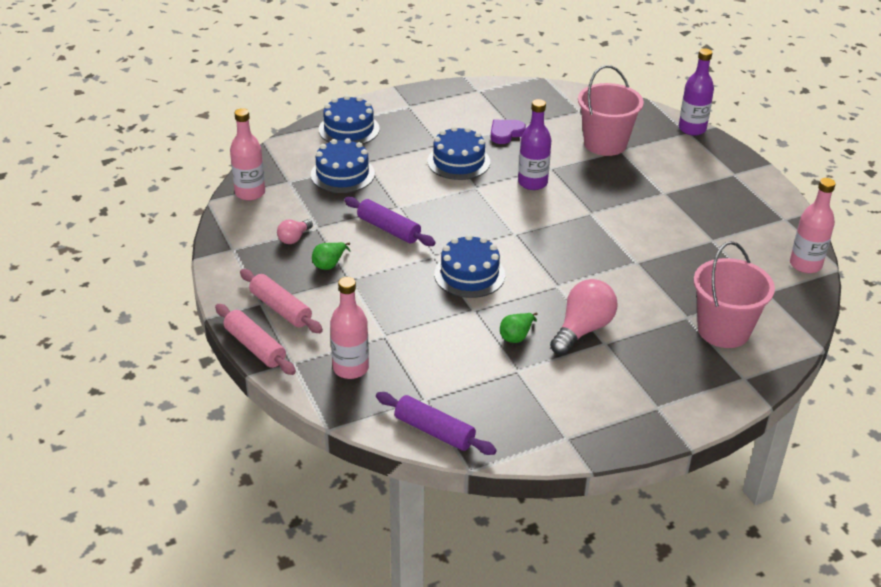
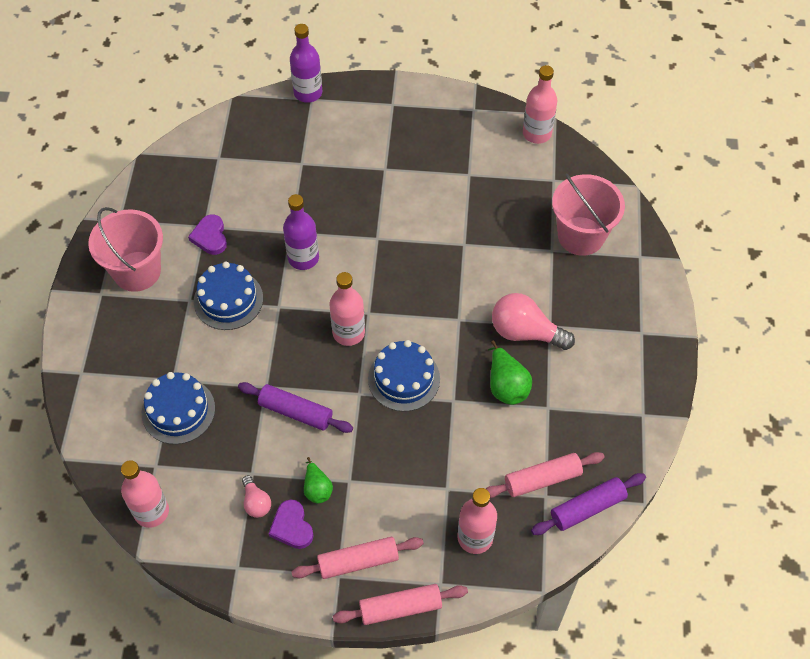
camera: 60 degrees left, 20 degrees up
blue cake [319,95,380,144] -> none
purple rolling pin [344,197,435,246] -> purple rolling pin turned 45 degrees clockwise [238,382,353,433]
green pear [500,312,538,343] -> green pear [488,341,532,405], size x1.50
pink light bulb [550,279,618,355] -> pink light bulb turned 45 degrees counterclockwise [492,293,575,350]
pink bucket [578,65,644,156] -> pink bucket moved to [88,207,163,292]
none -> purple heart [269,499,314,549]
none -> pink bottle [330,272,365,346]
none -> pink rolling pin [486,452,605,498]

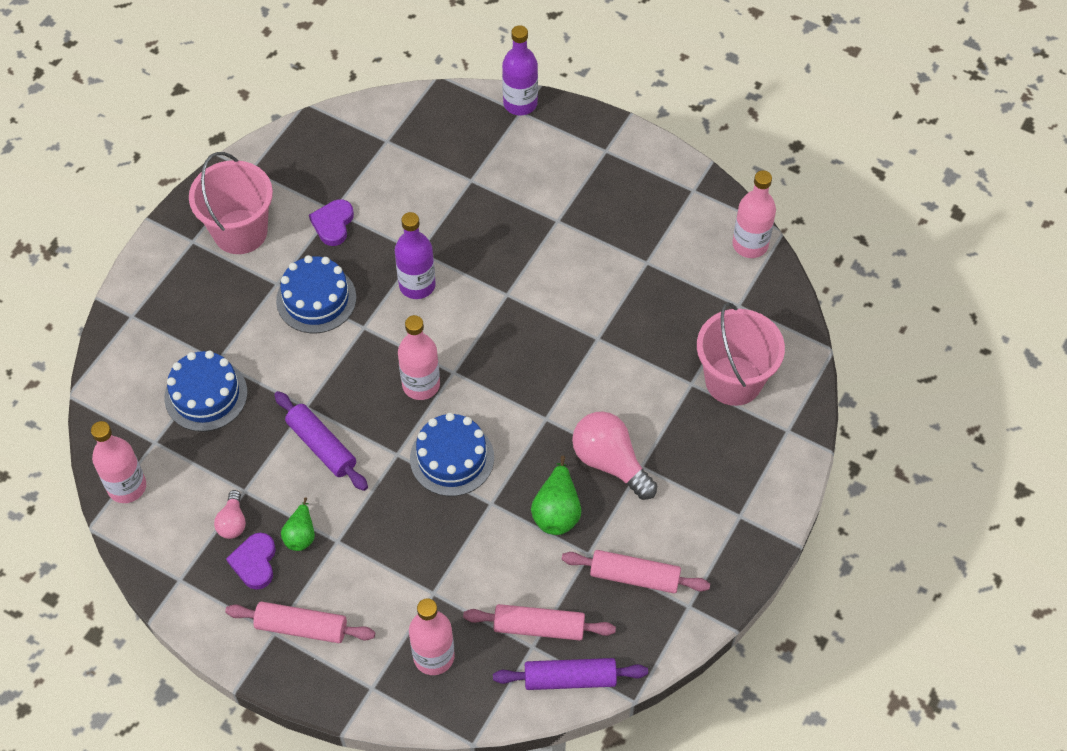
camera: 25 degrees right, 0 degrees up
pink rolling pin [333,584,468,625] -> pink rolling pin moved to [561,550,710,593]

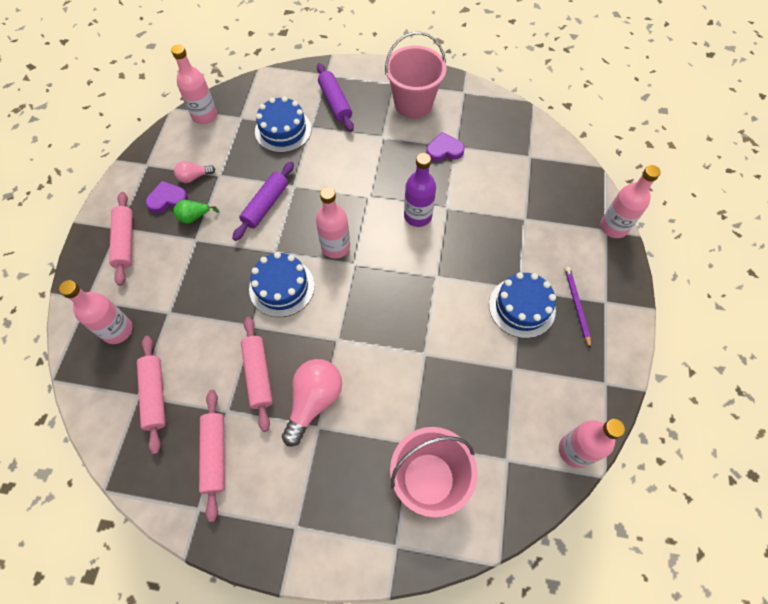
camera: 70 degrees right, 5 degrees up
blue cake [276,255,356,333] -> blue cake moved to [489,272,556,338]
purple rolling pin [493,658,648,690] -> purple rolling pin moved to [317,63,354,132]
purple bottle [502,25,538,115] -> pink bottle [600,165,661,238]
green pear [531,456,581,535] -> pink rolling pin [241,317,273,432]
none -> purple pencil [565,267,591,349]

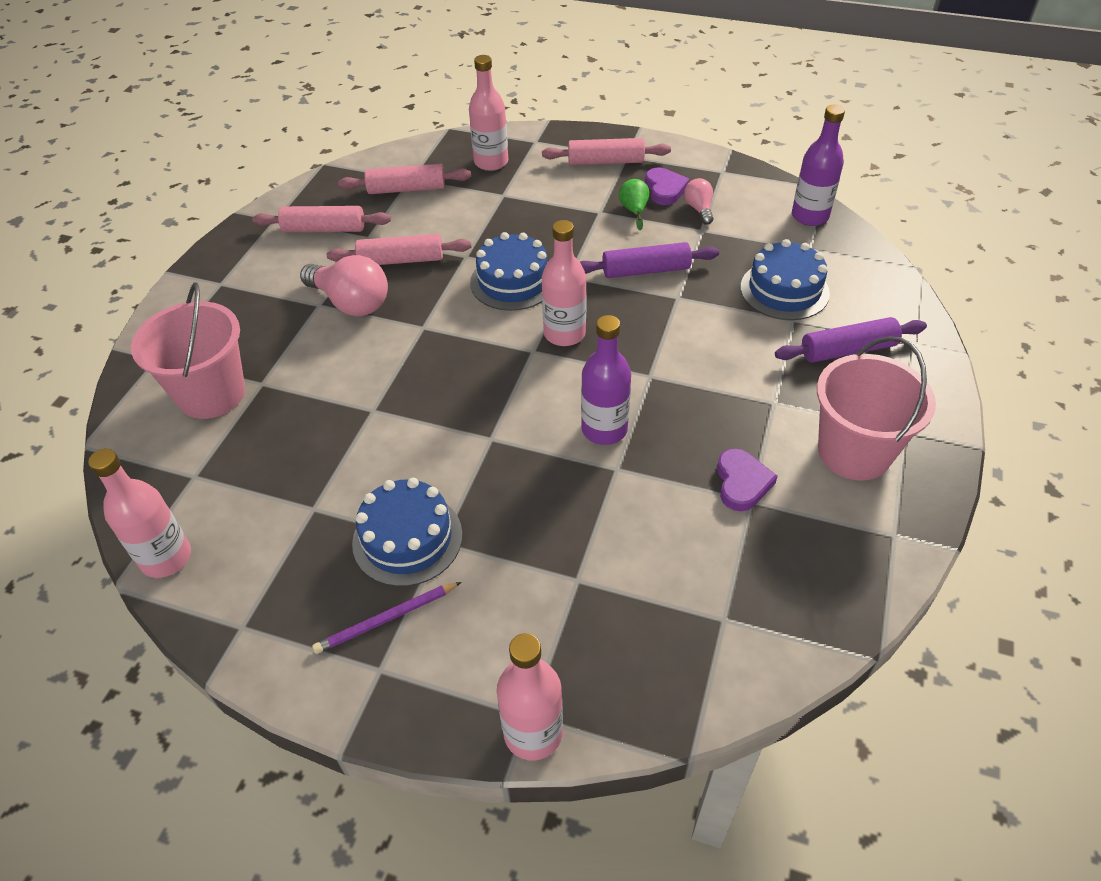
camera: 100 degrees right, 15 degrees down
pink bottle [171,45,217,124] -> purple bottle [792,105,845,226]
purple rolling pin [232,161,294,241] -> purple rolling pin turned 45 degrees counterclockwise [580,242,719,278]
purple pencil [565,267,591,349] -> purple pencil turned 150 degrees clockwise [312,582,461,654]

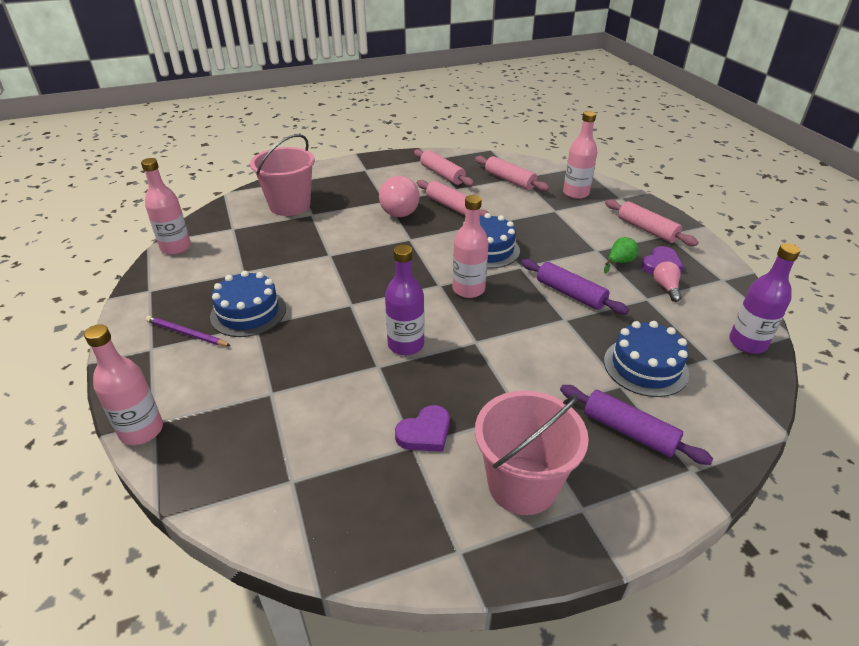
camera: 50 degrees right, 10 degrees down
pink light bulb [684,178,713,225] -> pink light bulb turned 45 degrees counterclockwise [653,261,682,302]

